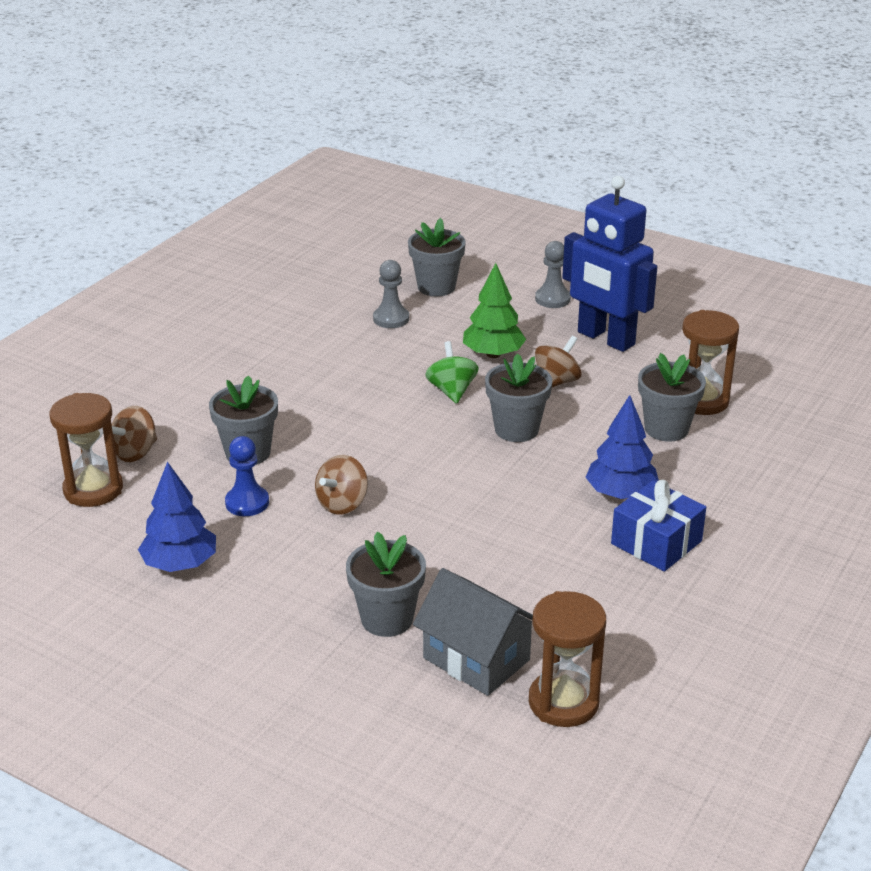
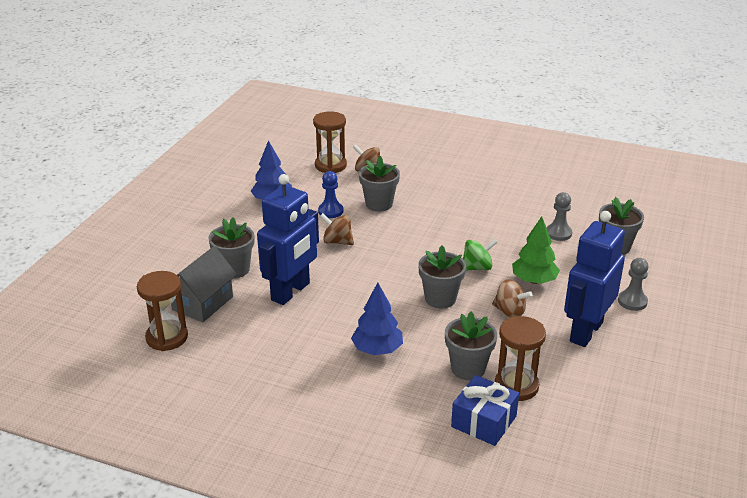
camera: 80 degrees right, 0 degrees up
blue gift [611,480,706,572] -> blue gift moved to [451,375,519,446]
none -> blue robot [257,174,319,305]

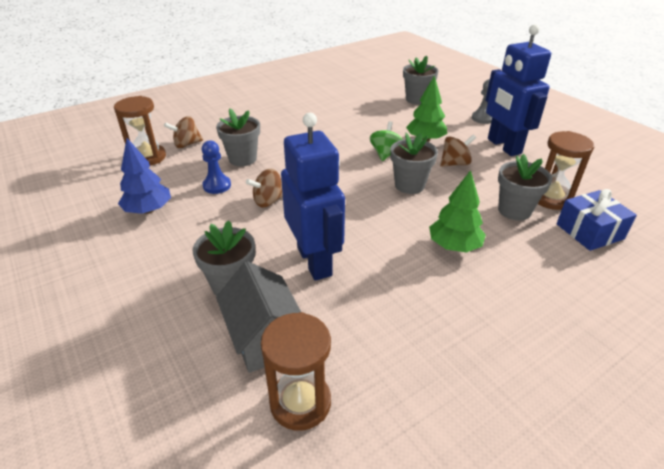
camera: 55 degrees left, 5 degrees up
blue tree [351,282,403,355] -> green tree [429,170,486,253]
grey pawn [547,192,572,241] -> none

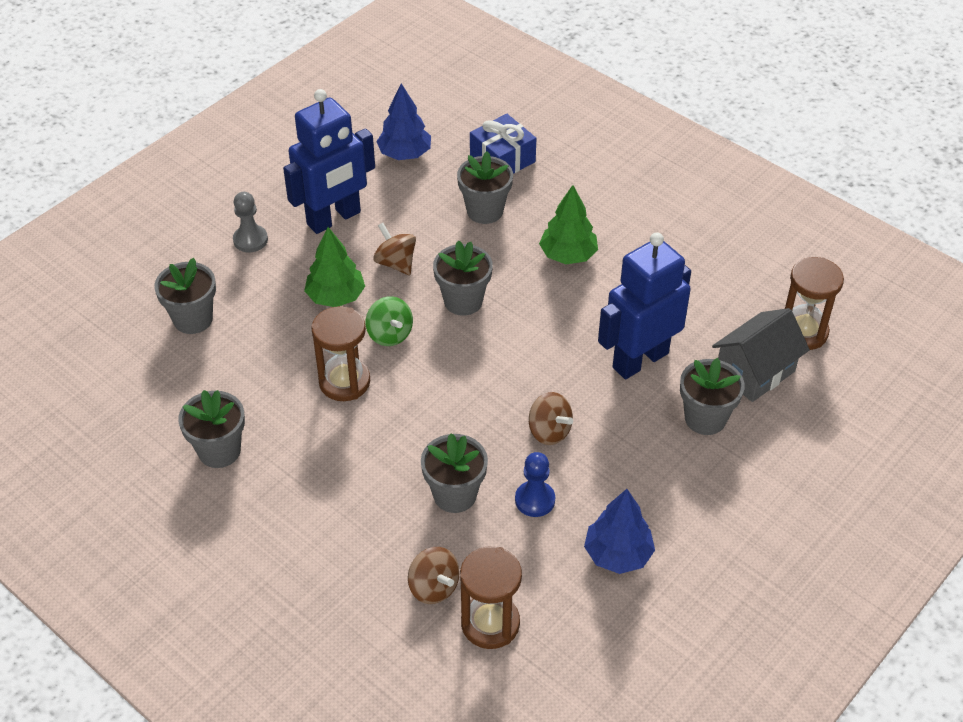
camera: 105 degrees left, 10 degrees up
green spinning top [370,121,403,161] -> green spinning top turned 120 degrees counterclockwise [366,296,413,346]
brown hourglass [538,131,594,210] -> brown hourglass moved to [311,306,370,401]
none -> grey flower pot [178,390,245,468]
none -> blue tree [376,83,431,160]

